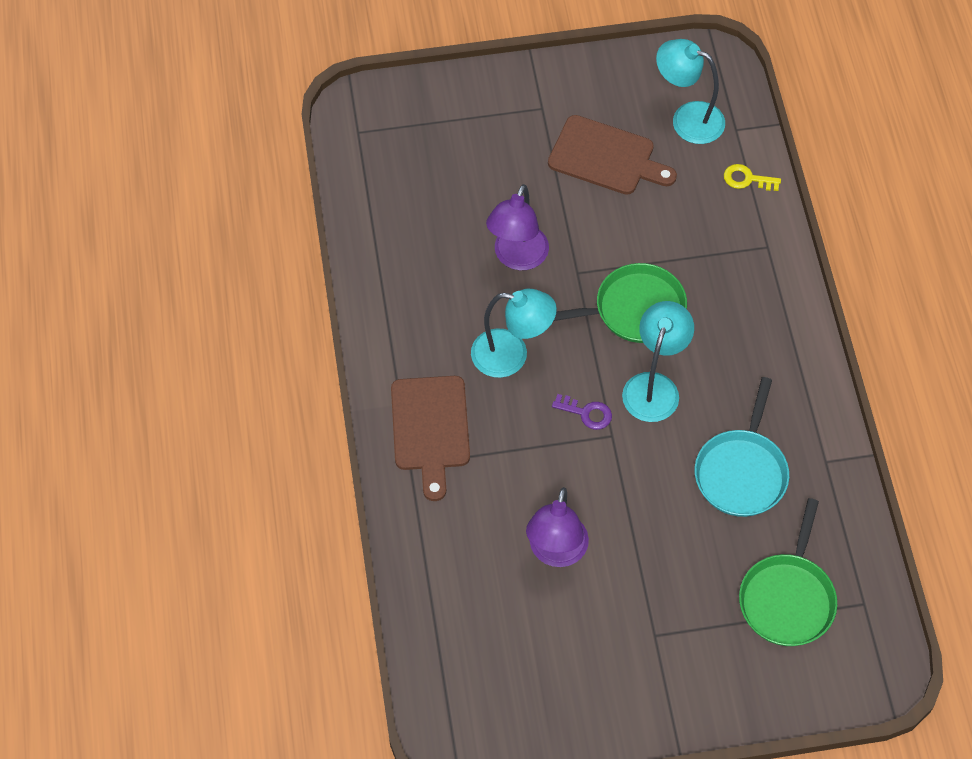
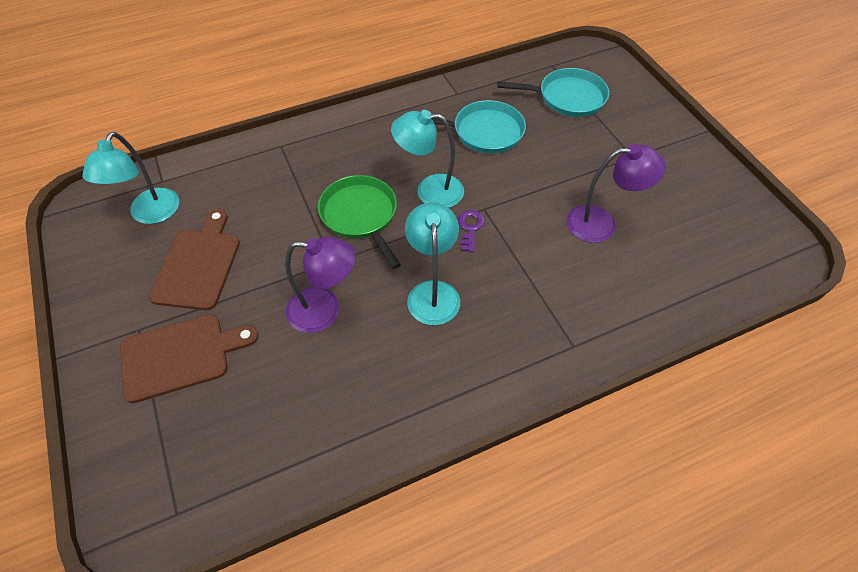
camera: 105 degrees left, 5 degrees down
brown cutting board [391,376,470,501] -> brown cutting board moved to [120,314,259,403]
yellow key [724,164,781,191] -> none
green pan [739,498,837,646] -> turquoise pan [497,68,609,117]

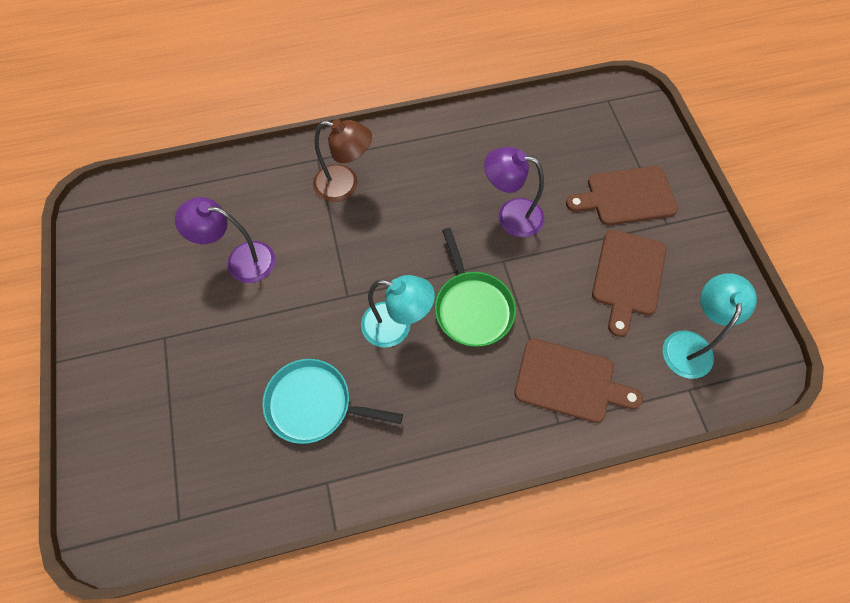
camera: 170 degrees left, 10 degrees up
turquoise lamp [405,202,460,325] -> none
purple key [458,210,485,252] -> none
turquoise pan [497,68,609,117] -> none
none -> brown lamp [313,119,372,202]
none -> brown cutting board [515,339,643,423]

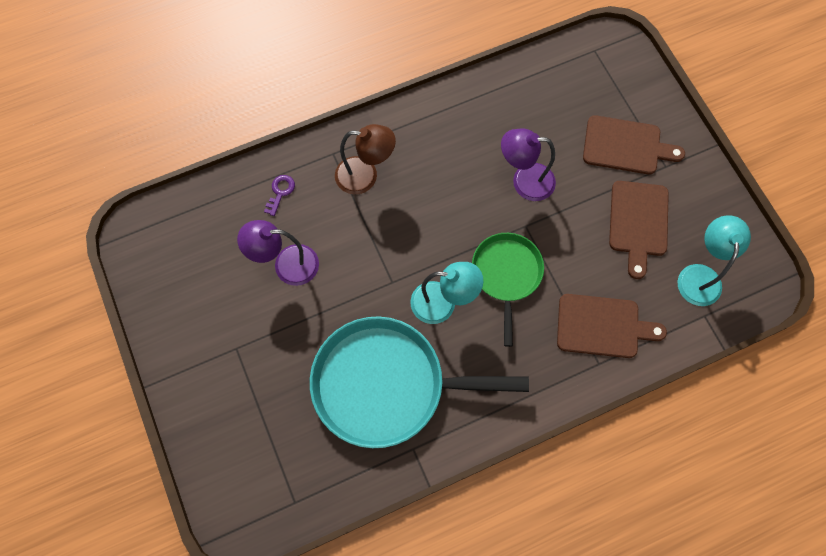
camera: 10 degrees left, 5 degrees up
turquoise pan [262,359,403,444] -> turquoise pan [310,316,529,448], size x1.73
green pan [435,228,516,347] -> green pan turned 150 degrees counterclockwise [472,233,544,347]
brown cutting board [566,166,678,225] -> brown cutting board turned 150 degrees counterclockwise [583,115,685,175]
none -> purple key [264,175,295,216]

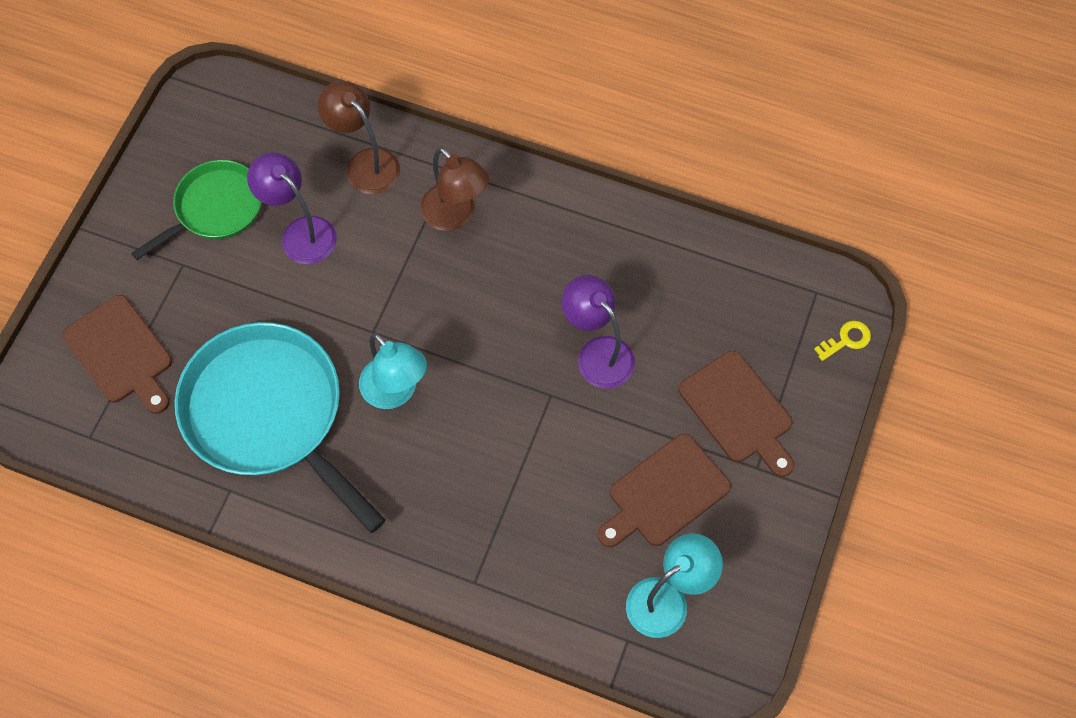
camera: 45 degrees right, 5 degrees down
purple key [264,175,295,216] -> brown lamp [318,81,400,194]
green pan [472,233,544,347] -> green pan moved to [131,160,262,260]
brown cutting board [557,294,667,358] -> brown cutting board moved to [62,295,172,414]
none -> yellow key [814,321,871,361]

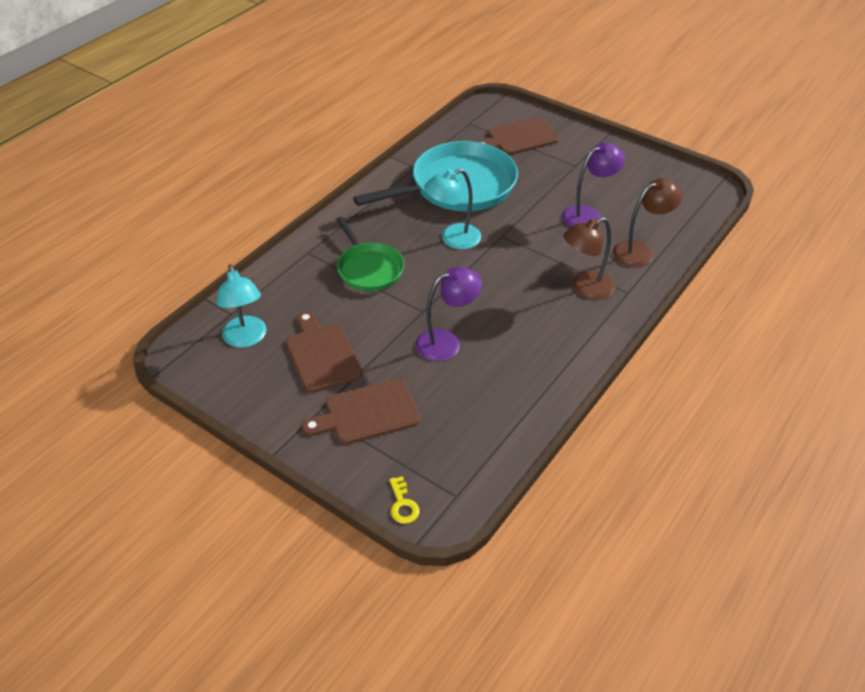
camera: 105 degrees right, 20 degrees down
green pan [131,160,262,260] -> green pan moved to [336,217,404,291]

